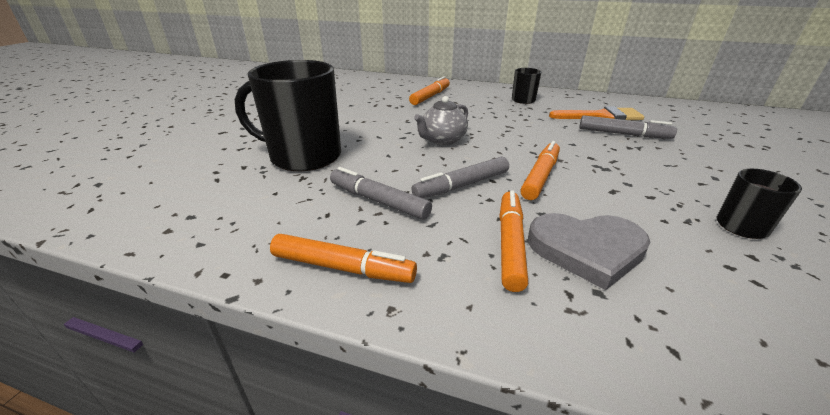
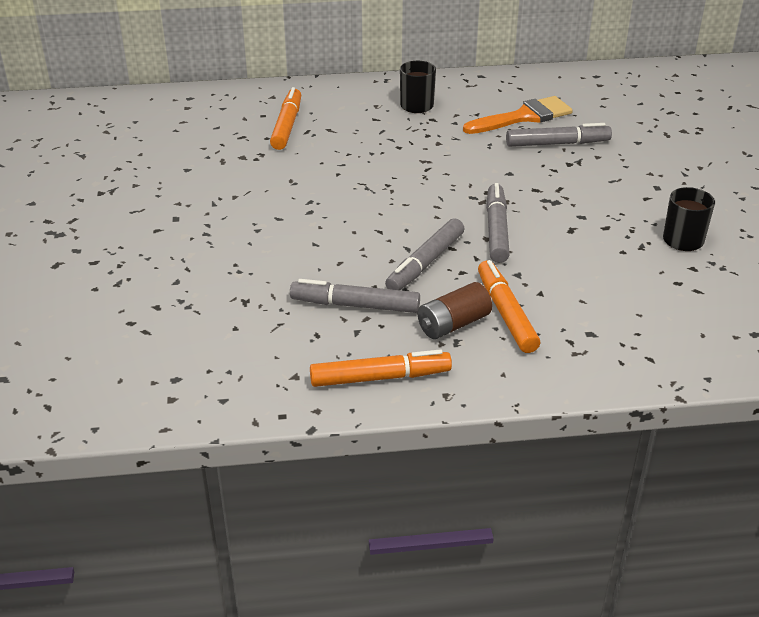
camera: 25 degrees left, 5 degrees up
black mug [235,60,341,171] -> none
grey teapot [414,96,468,145] -> none
orange marker [520,141,560,200] -> grey marker [486,183,510,263]
grey heart [528,213,650,290] -> none
none -> brown battery [418,282,492,339]

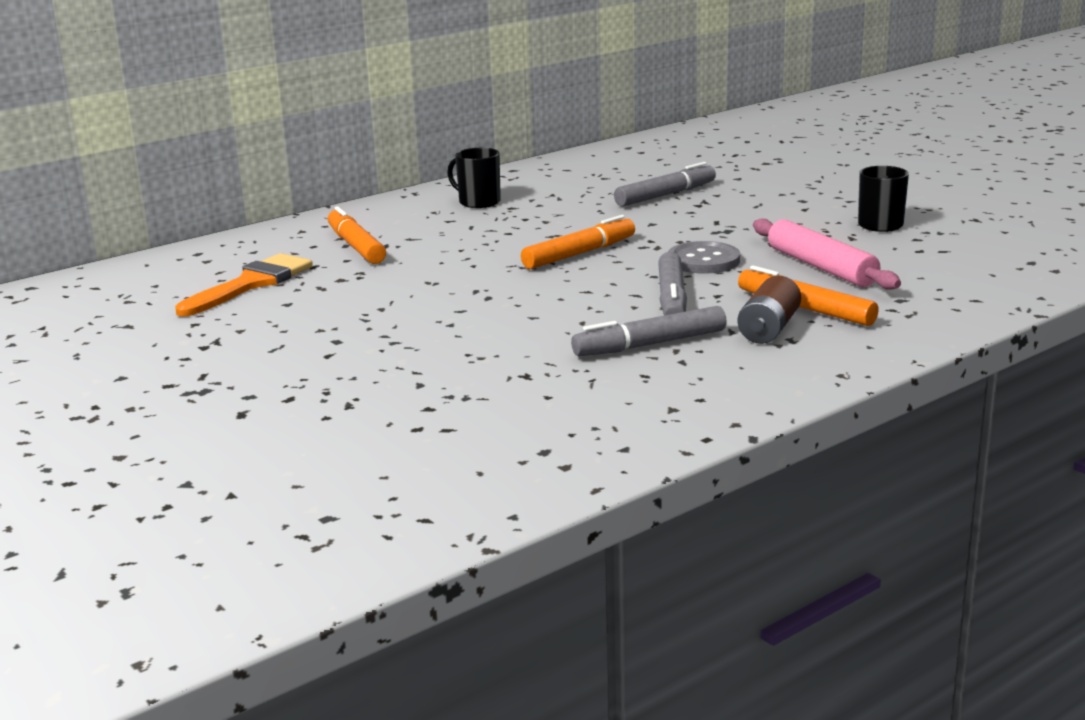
camera: 30 degrees left, 15 degrees down
orange marker [310,349,452,387] -> orange marker moved to [521,215,635,269]
orange brush [463,96,573,134] -> orange brush moved to [175,253,313,317]
grey marker [486,183,510,263] -> grey button [668,241,740,274]
none -> pink rolling pin [753,219,901,290]

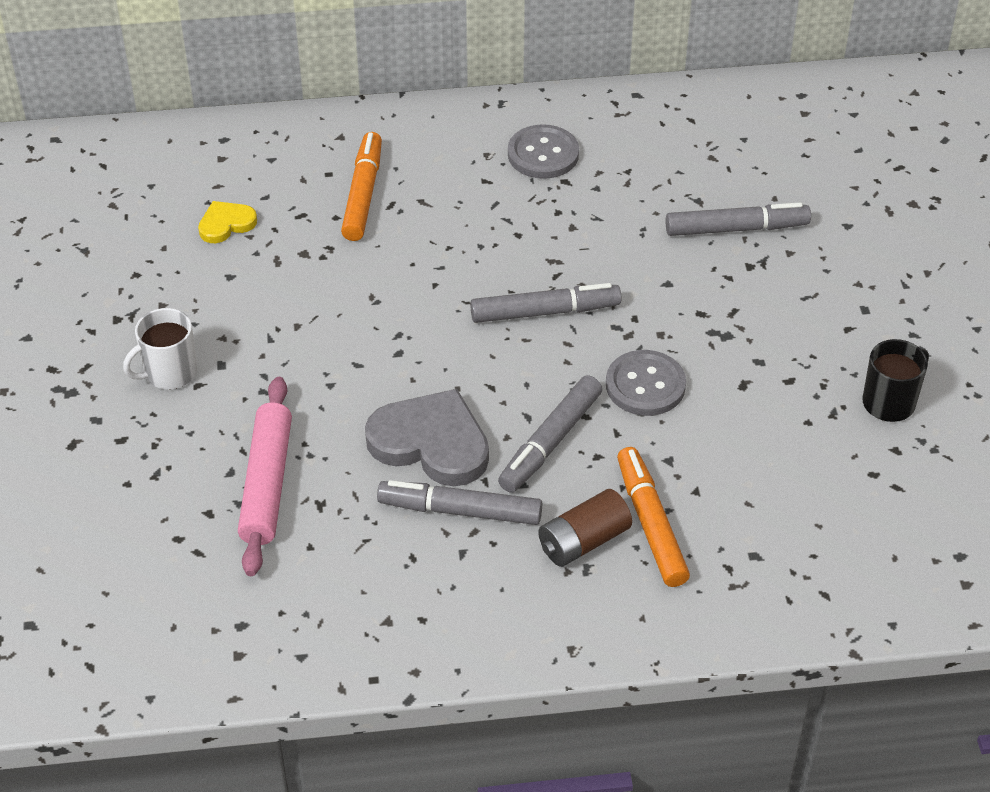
camera: 30 degrees right, 25 degrees up
orange brush [175,253,313,317] -> yellow heart [198,201,257,243]
black mug [447,148,501,208] -> grey button [508,124,579,179]
orange marker [521,215,635,269] -> grey marker [470,283,622,323]
pink rolling pin [753,219,901,290] -> pink rolling pin moved to [238,377,292,576]
none -> white mug [123,308,197,389]
none -> grey heart [365,389,489,486]

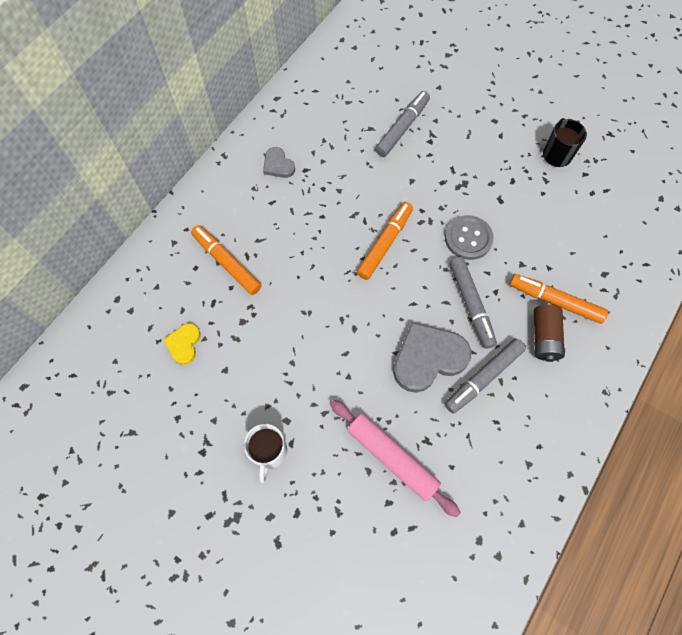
camera: 50 degrees left, 20 degrees up
grey marker [470,283,622,323] -> orange marker [356,202,413,280]
grey button [508,124,579,179] -> grey heart [263,147,295,178]

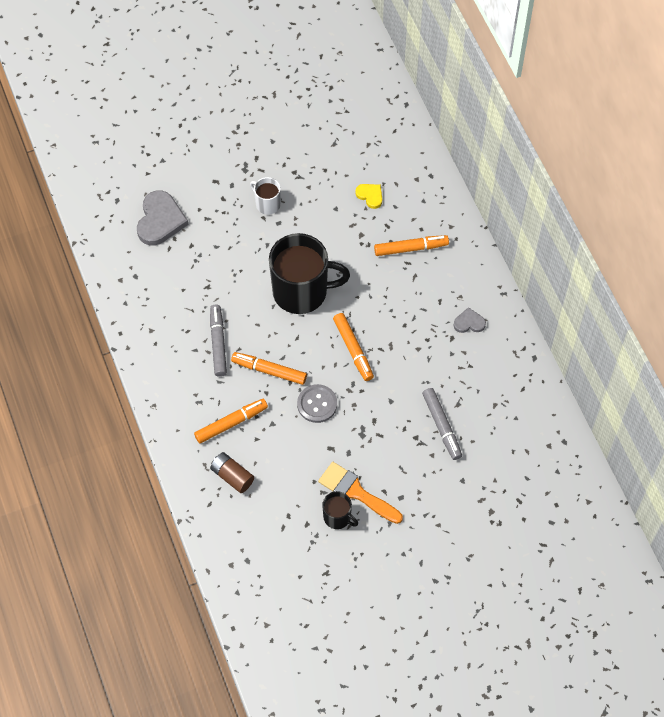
camera: 125 degrees right, 5 degrees down
pink rolling pin [330,400,461,517] -> none
grey heart [393,322,472,393] -> grey heart moved to [137,190,189,246]
grey marker [450,257,497,349] -> orange marker [231,352,307,385]
brown battery [534,304,565,362] -> brown battery moved to [210,452,254,493]
none -> black mug [269,233,350,314]
none -> orange brush [318,462,403,524]

